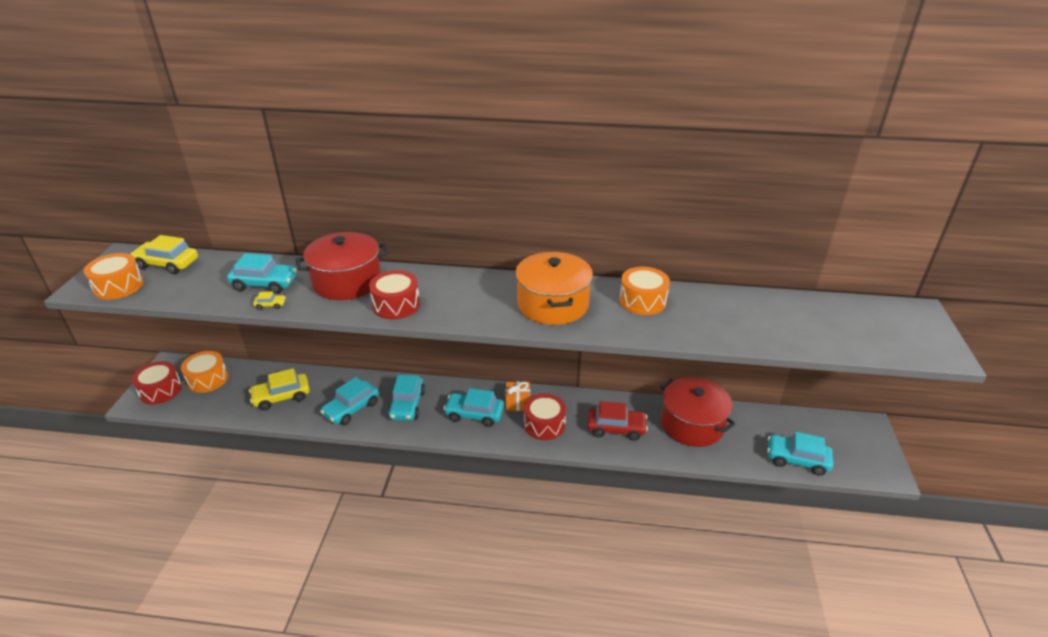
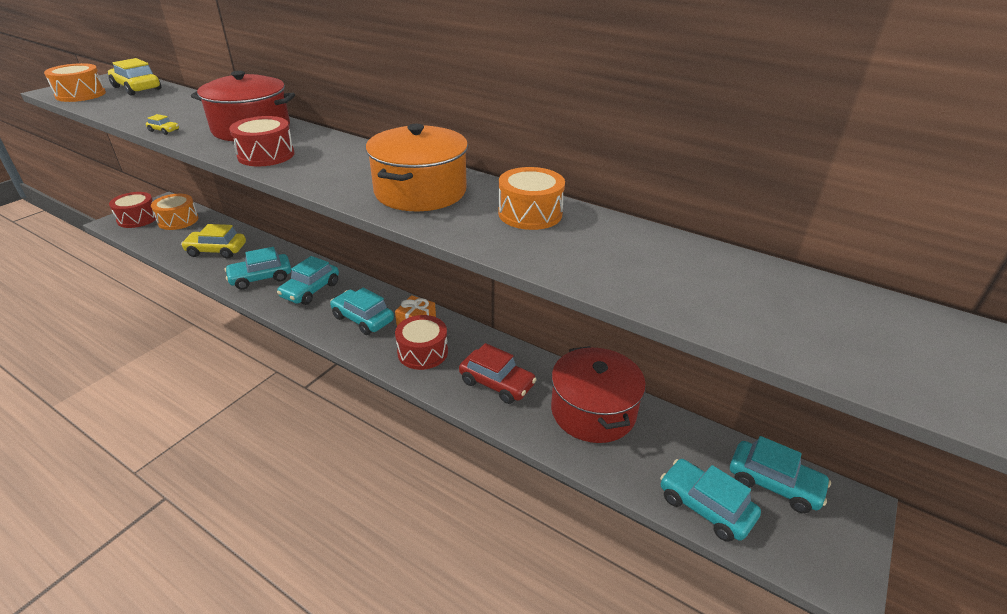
camera: 25 degrees right, 0 degrees up
turquoise car [227,253,297,294] -> turquoise car moved to [730,436,831,513]

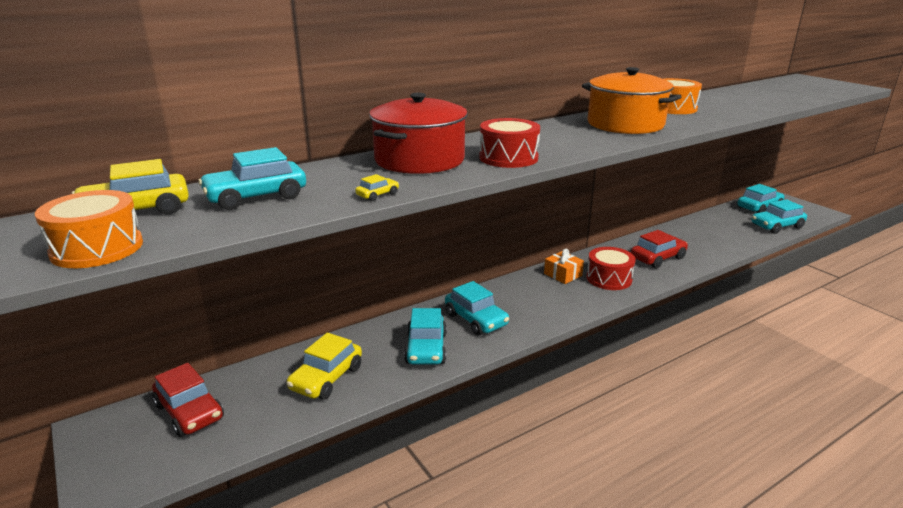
camera: 65 degrees left, 10 degrees down
red drum [109,192,156,228] -> none
orange drum [151,194,199,230] -> red car [152,363,224,437]
turquoise car [330,288,394,335] -> turquoise car moved to [198,147,306,210]
red pot [551,346,646,443] -> none

